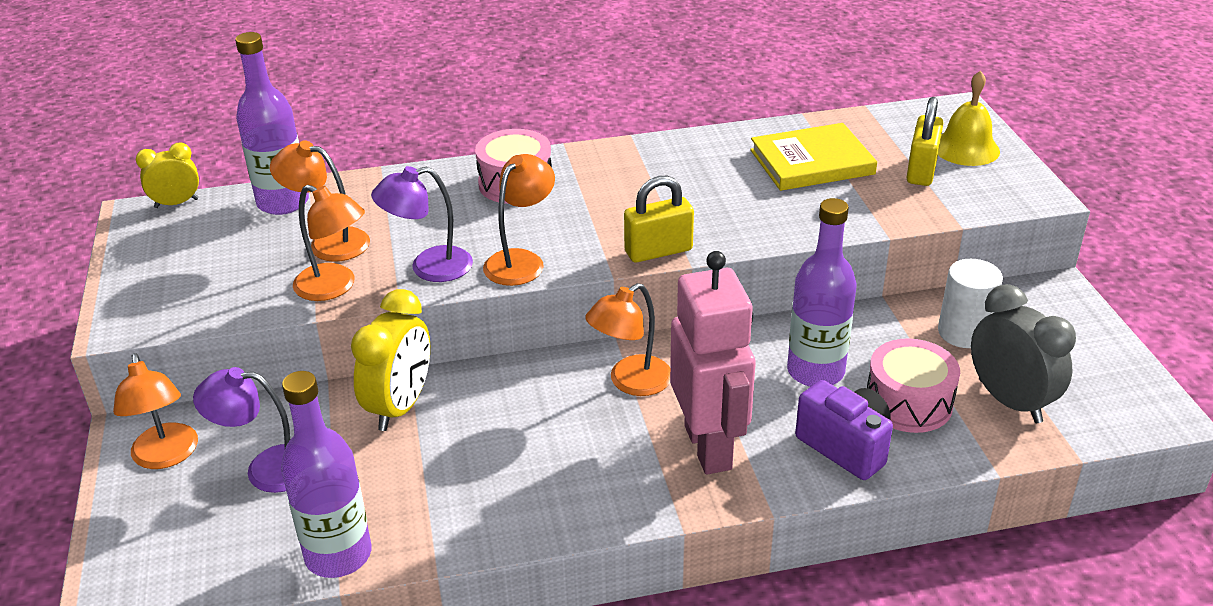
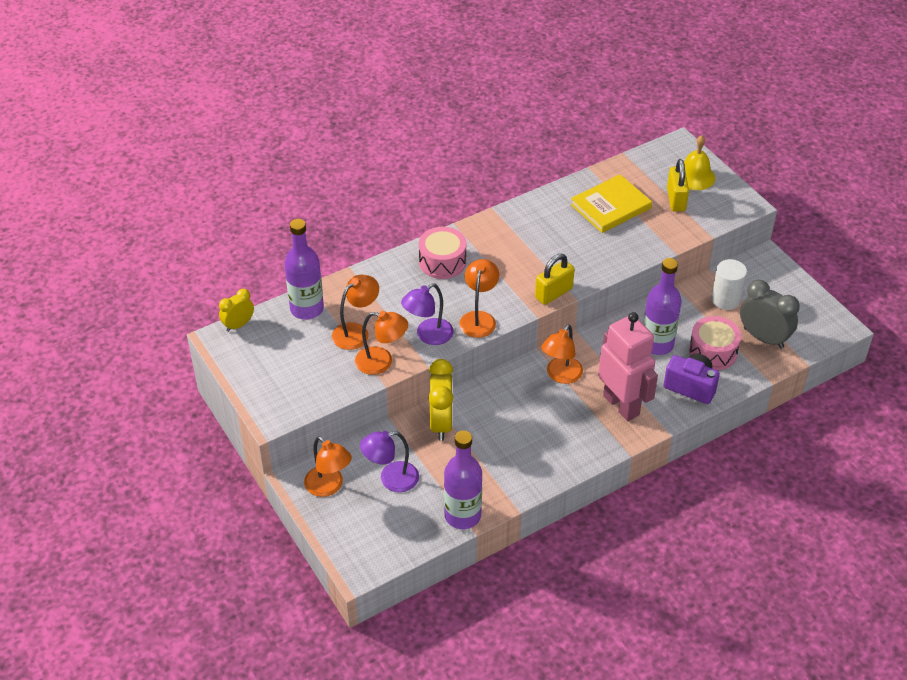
camera: 20 degrees left, 10 degrees up
orange lamp [270,140,370,262] -> orange lamp turned 135 degrees clockwise [332,275,379,350]

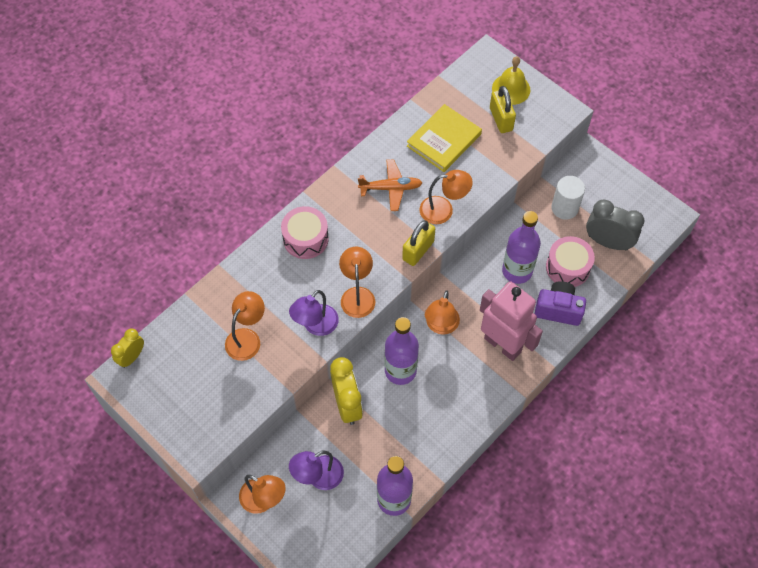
camera: 15 degrees left, 15 degrees up
purple bottle [285,219,324,320] -> purple bottle moved to [384,317,419,385]
orange lamp [355,311,408,375] -> orange lamp moved to [419,170,473,224]
none -> orange plane [358,159,422,211]

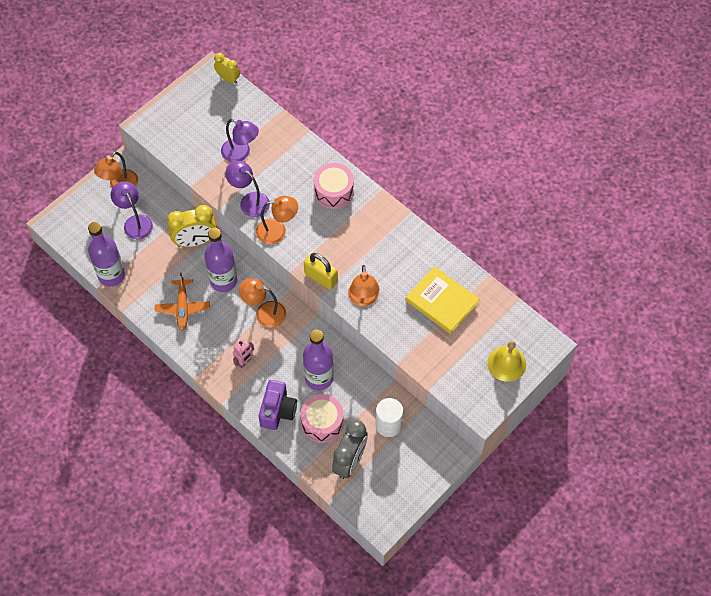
camera: 90 degrees right, 0 degrees up
orange lamp [225,291,265,361] -> purple lamp [221,119,259,162]
orange plane [358,159,422,211] -> orange plane moved to [155,272,210,331]
pink robot [480,282,543,361] -> pink robot [233,339,254,369], size x0.43
yellow padlock [490,86,516,133] -> none

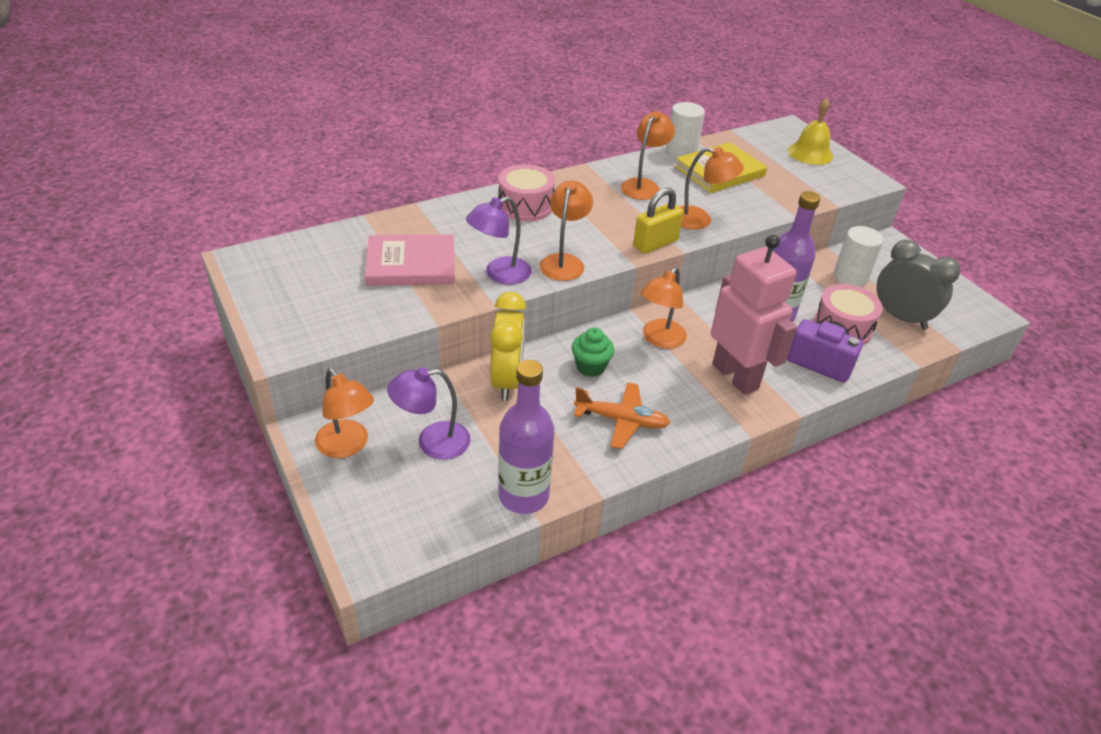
camera: 75 degrees left, 20 degrees down
purple bottle [204,228,237,292] -> green cupcake [572,327,614,377]
yellow clock [214,53,240,84] -> none
purple lamp [221,119,259,162] -> pink book [365,234,455,286]
pink robot [233,339,254,369] -> pink robot [711,235,797,395], size x2.34
none -> orange lamp [621,111,675,200]
none -> white cylinder [666,102,705,158]

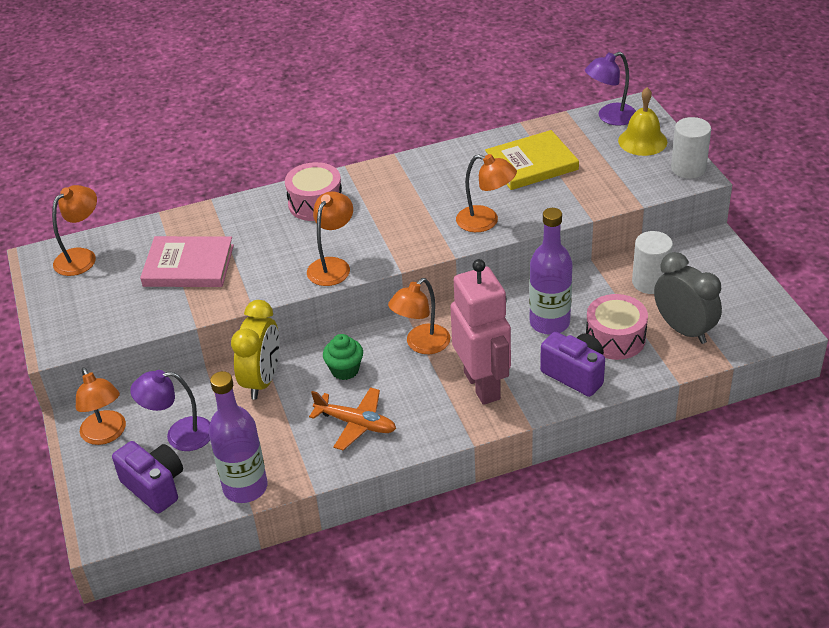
camera: 15 degrees right, 0 degrees up
purple lamp [466,196,532,285] -> purple lamp moved to [585,52,636,126]
orange lamp [621,111,675,200] -> orange lamp moved to [52,185,97,276]
yellow padlock [633,187,683,254] -> none
white cylinder [666,102,705,158] -> white cylinder moved to [671,117,711,179]
none -> purple camera [112,441,183,514]

